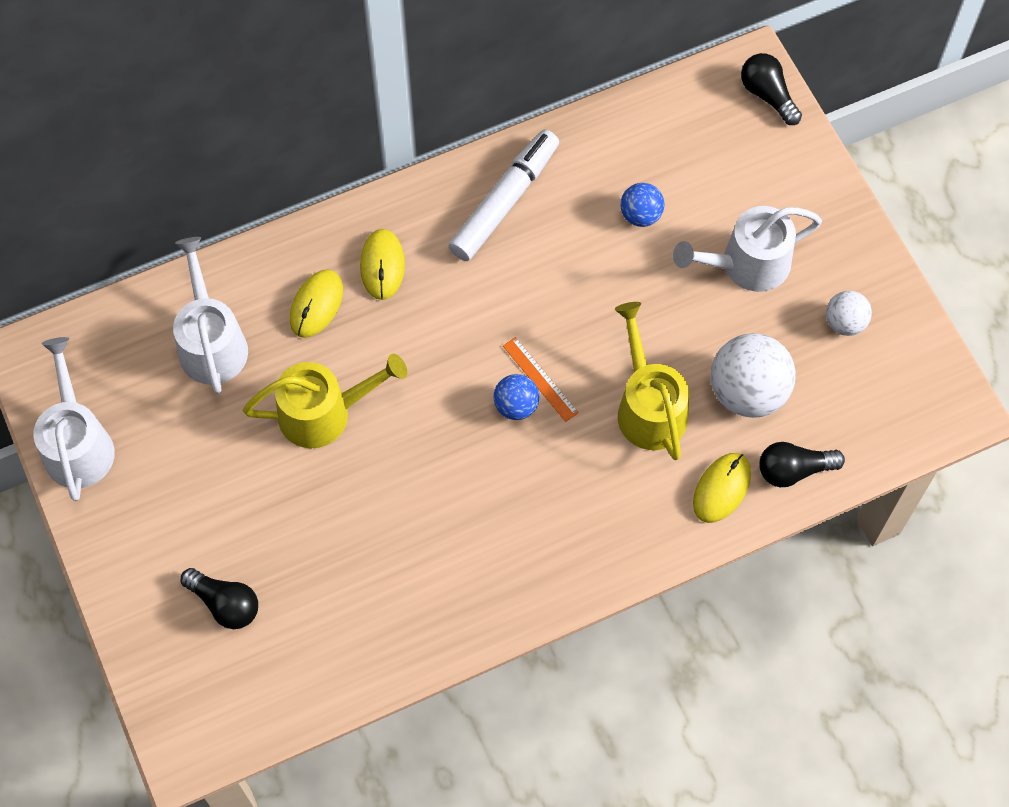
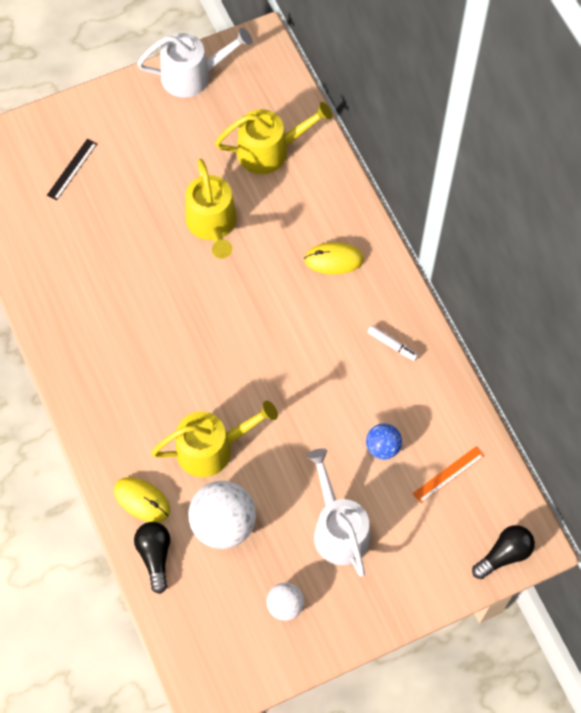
camera: 90 degrees right, 0 degrees up
white watering can [173,237,248,394] -> yellow watering can [215,102,332,174]
black light bulb [180,568,258,629] -> black ruler [47,139,97,201]
yellow mouse [290,269,343,338] -> none
white marker [449,129,559,261] -> white marker [367,325,419,361], size x0.44
blue ball [494,374,539,420] -> none
orange ruler [503,337,579,422] -> orange ruler moved to [413,447,484,503]

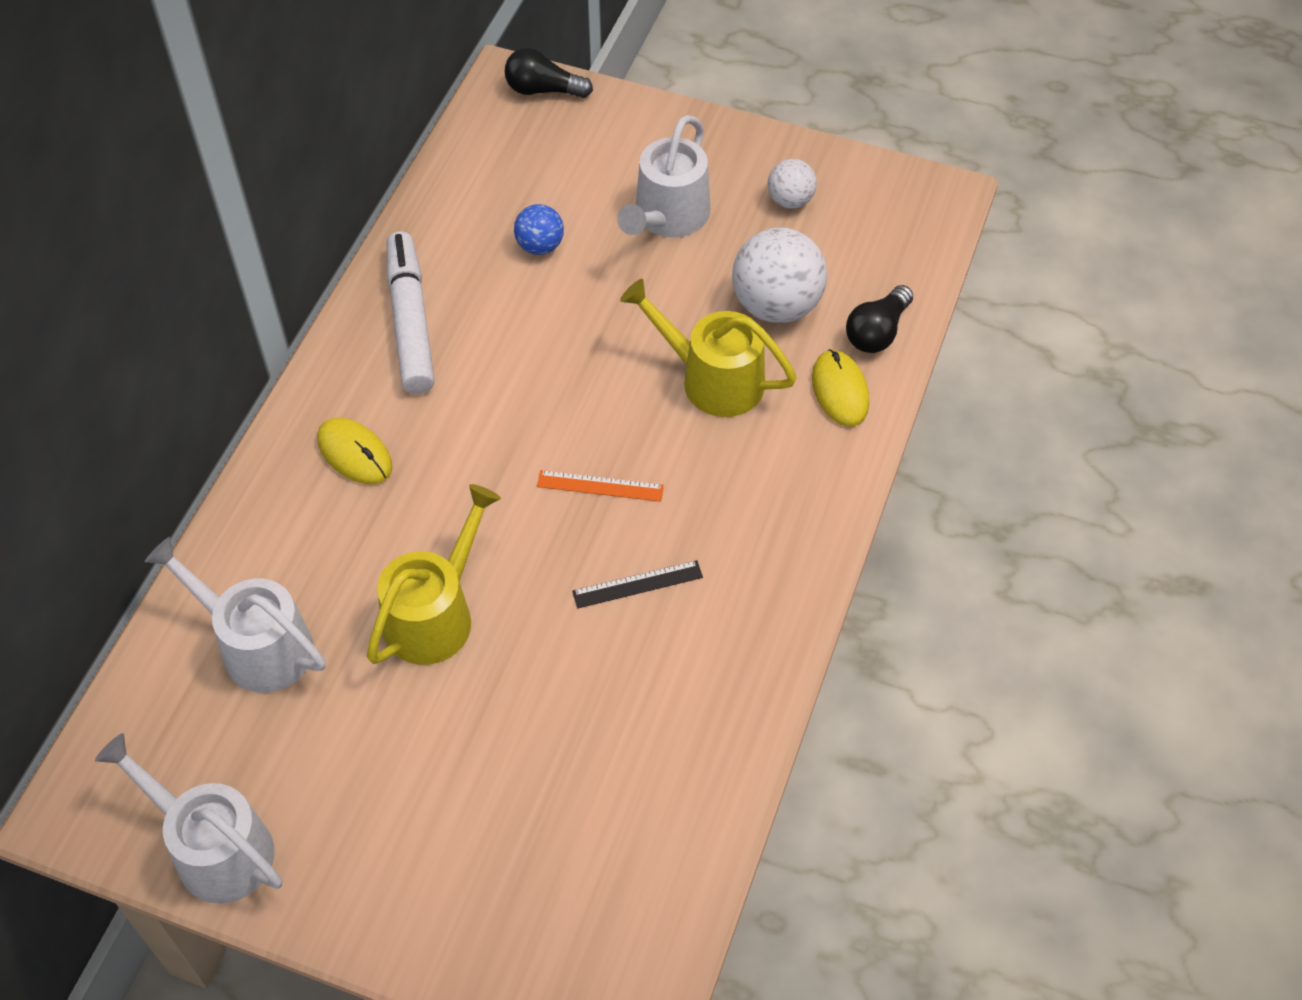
camera: 135 degrees left, 10 degrees down
black ruler [47,139,97,201] -> black ruler moved to [572,560,703,608]
yellow watering can [215,102,332,174] -> white watering can [145,537,325,693]
white marker [367,325,419,361] -> white marker [387,231,435,394], size x2.28
orange ruler [413,447,484,503] -> orange ruler moved to [537,470,664,502]

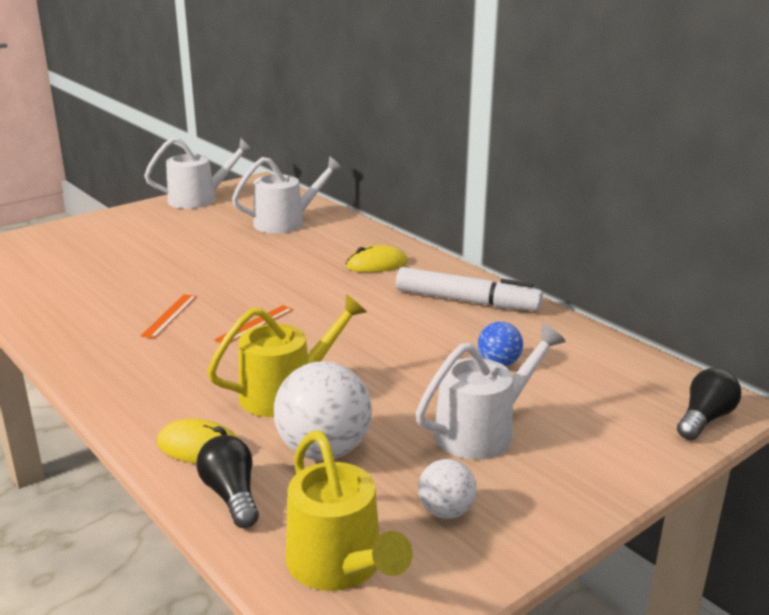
camera: 120 degrees right, 30 degrees down
yellow watering can [367,484,501,665] -> yellow watering can moved to [286,431,412,591]
black ruler [572,560,703,608] -> orange ruler [141,294,197,338]
white watering can [617,115,710,237] -> white watering can turned 90 degrees clockwise [416,324,566,459]

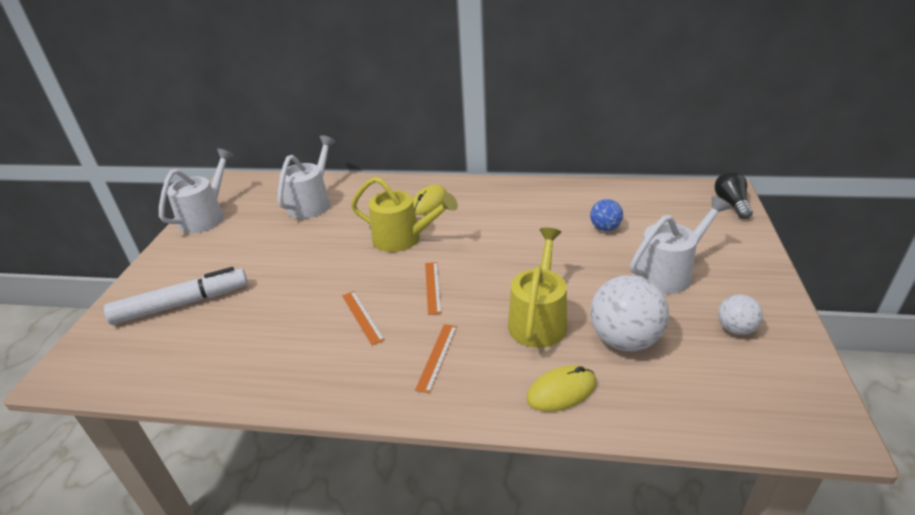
camera: 40 degrees left, 10 degrees up
black light bulb [196,435,259,528] -> none
yellow watering can [286,431,412,591] -> yellow watering can moved to [351,176,458,252]
white marker [396,267,543,311] -> white marker moved to [104,267,248,325]
white watering can [416,324,566,459] -> white watering can turned 45 degrees clockwise [630,196,730,294]
none -> orange ruler [415,324,457,394]

